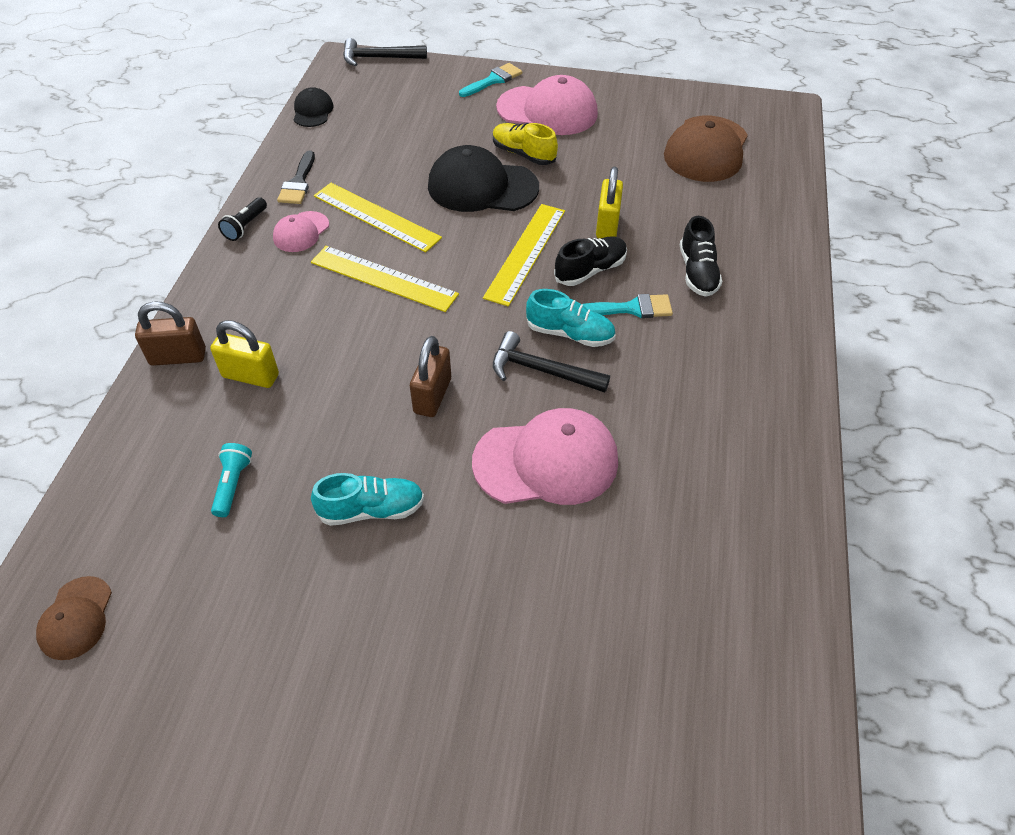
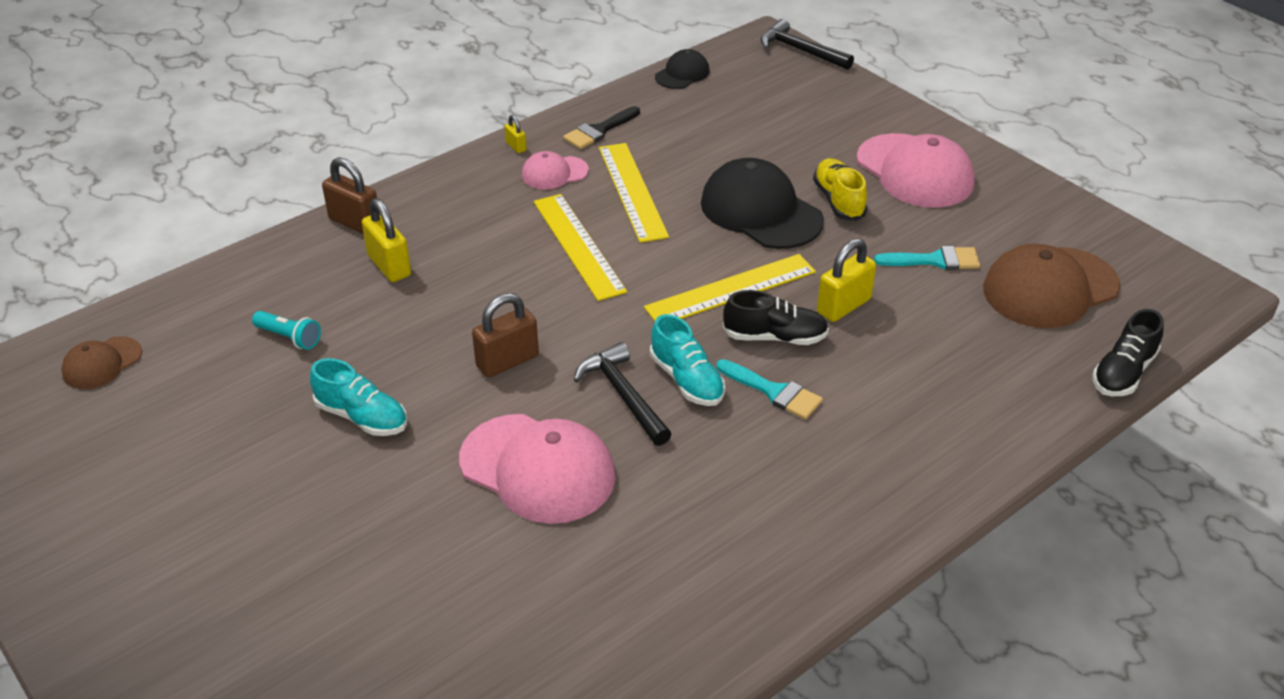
camera: 40 degrees right, 10 degrees down
turquoise flashlight [211,443,252,517] -> turquoise flashlight turned 75 degrees clockwise [252,311,321,350]
black flashlight [218,197,267,241] -> yellow padlock [504,115,526,153]
turquoise brush [459,63,522,97] -> turquoise brush moved to [874,246,980,270]
black shoe [680,216,722,297] -> black shoe moved to [1092,309,1164,396]

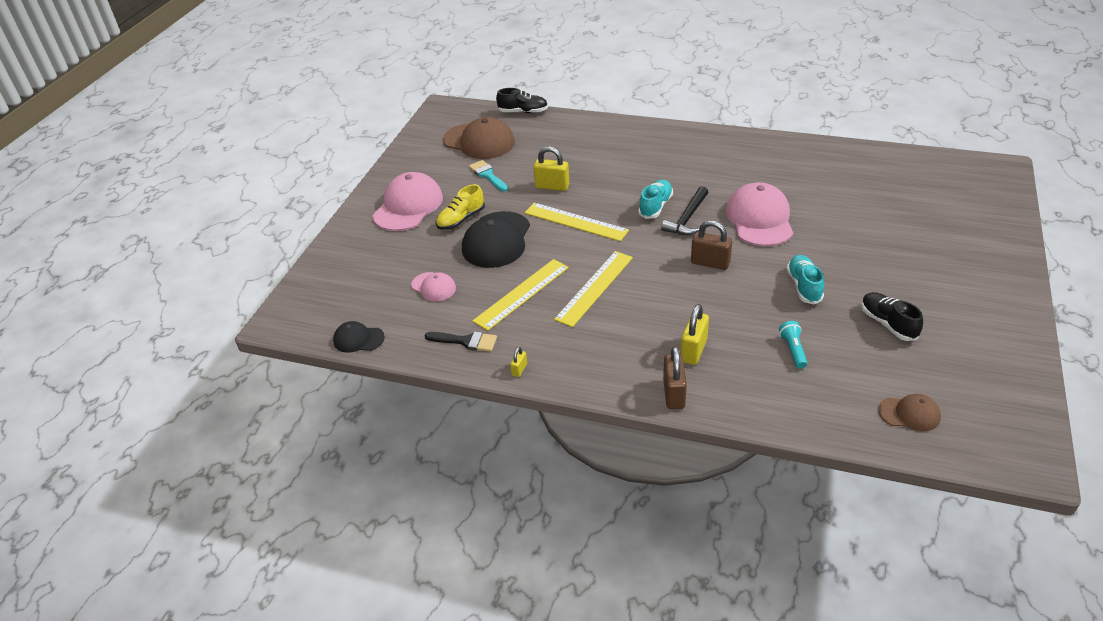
camera: 120 degrees left, 0 degrees up
pink cap [522,151,589,189] -> pink cap moved to [411,272,456,301]
turquoise brush [716,359,823,419] -> none
black shoe [723,290,829,345] -> black shoe moved to [861,292,923,341]
black hammer [760,19,854,70] -> none

